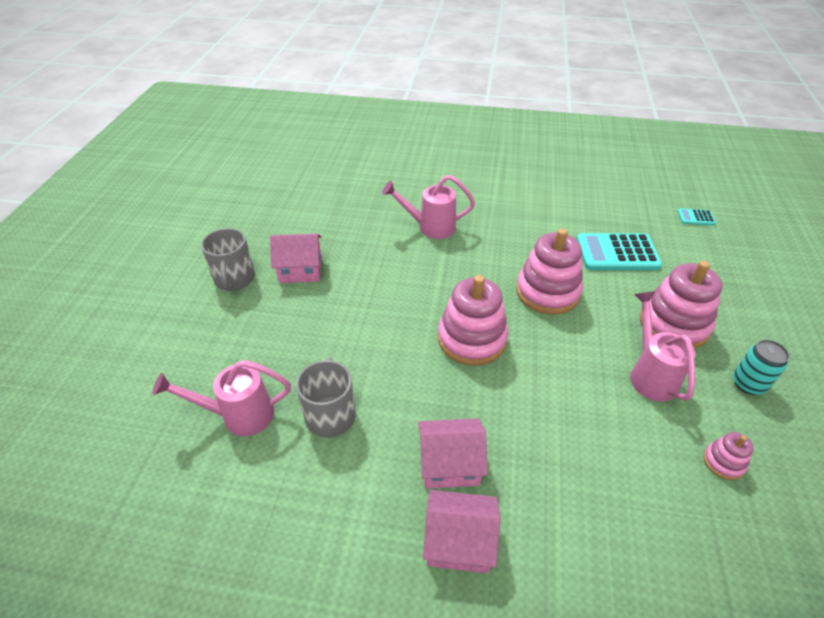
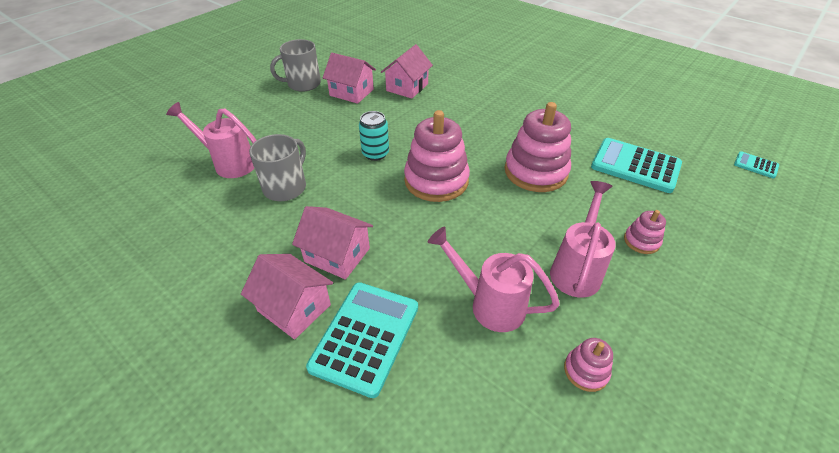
camera: 30 degrees right, 0 degrees up
grey mug [201,228,255,291] -> grey mug turned 45 degrees clockwise [270,39,321,92]
pink watering can [382,175,475,239] -> pink watering can moved to [428,226,560,332]
pink stacking toy [640,261,722,349] -> pink stacking toy [624,210,666,254], size x0.47
turquoise can [733,340,789,395] -> turquoise can moved to [359,111,389,161]
none -> turquoise calculator [306,282,418,398]
none -> pink house [381,44,433,99]

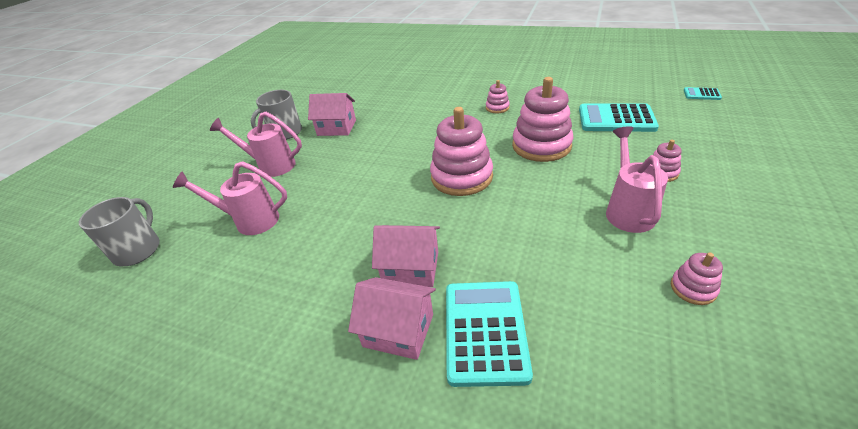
camera: 15 degrees left, 5 degrees down
grey mug [249,134,306,201] -> grey mug moved to [79,197,160,266]
turquoise can [359,111,389,161] -> none
pink house [381,44,433,99] -> none
pink watering can [428,226,560,332] -> pink watering can moved to [210,112,302,177]
none -> pink stacking toy [486,80,510,113]

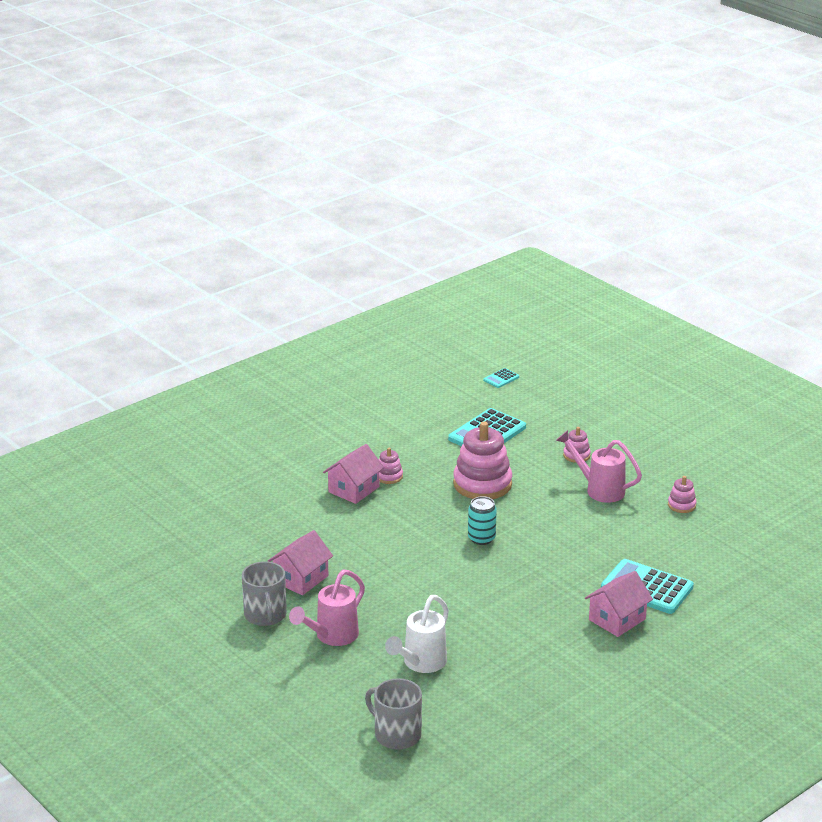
camera: 65 degrees left, 10 degrees down
pink watering can [173,161,287,235] -> white watering can [385,595,449,673]
pink house [372,225,440,287] -> pink house moved to [323,444,384,504]
pink stacking toy [430,107,493,196] -> turquoise can [468,496,497,545]

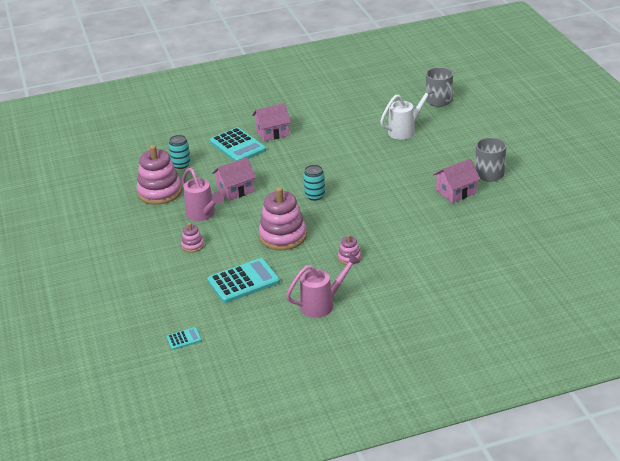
camera: 155 degrees left, 5 degrees up
pink watering can [289,570,365,646] -> pink watering can moved to [286,253,360,318]
pink house [323,444,384,504] -> pink house moved to [212,157,256,201]
pink stacking toy [668,476,697,513] -> pink stacking toy [136,145,182,205], size x2.12
none -> turquoise can [168,135,191,169]

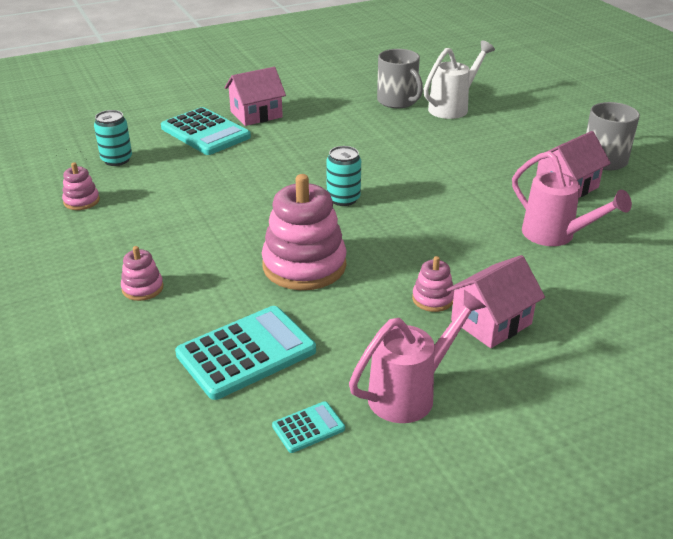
camera: 10 degrees left, 0 degrees up
pink stacking toy [136,145,182,205] -> pink stacking toy [62,162,100,210], size x0.47
turquoise calculator [166,327,202,350] -> turquoise calculator moved to [272,401,345,453]
pink watering can [182,168,224,221] -> pink watering can moved to [512,151,632,246]
pink house [212,157,256,201] -> pink house moved to [447,255,545,348]
grey mug [426,67,454,107] -> grey mug moved to [377,49,423,108]

